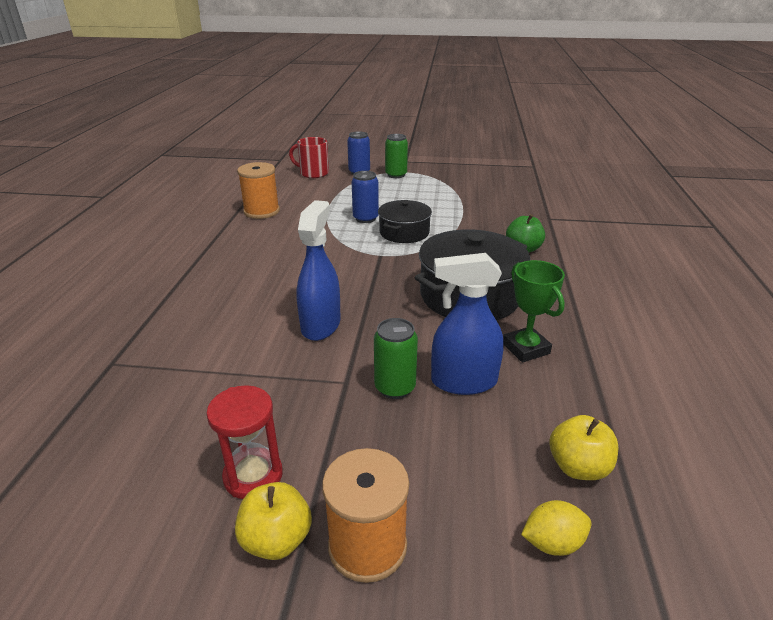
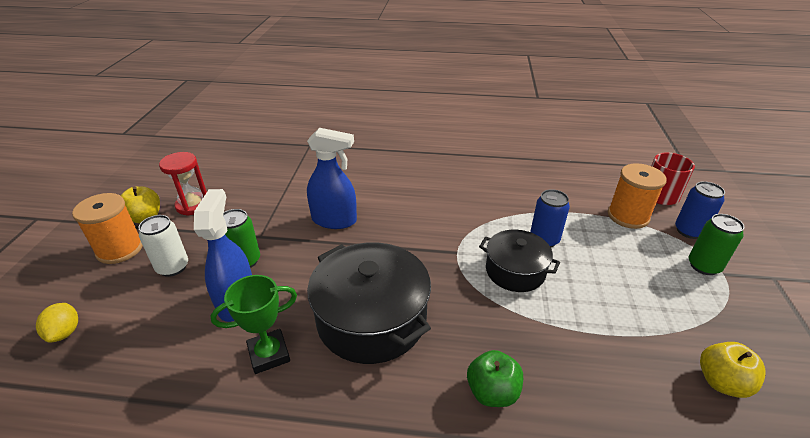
camera: 90 degrees right, 5 degrees up
orange spool [237,162,280,219] -> orange spool moved to [608,163,667,229]
yellow apple [550,415,619,480] -> yellow apple moved to [700,342,766,398]
none -> white can [138,215,188,277]

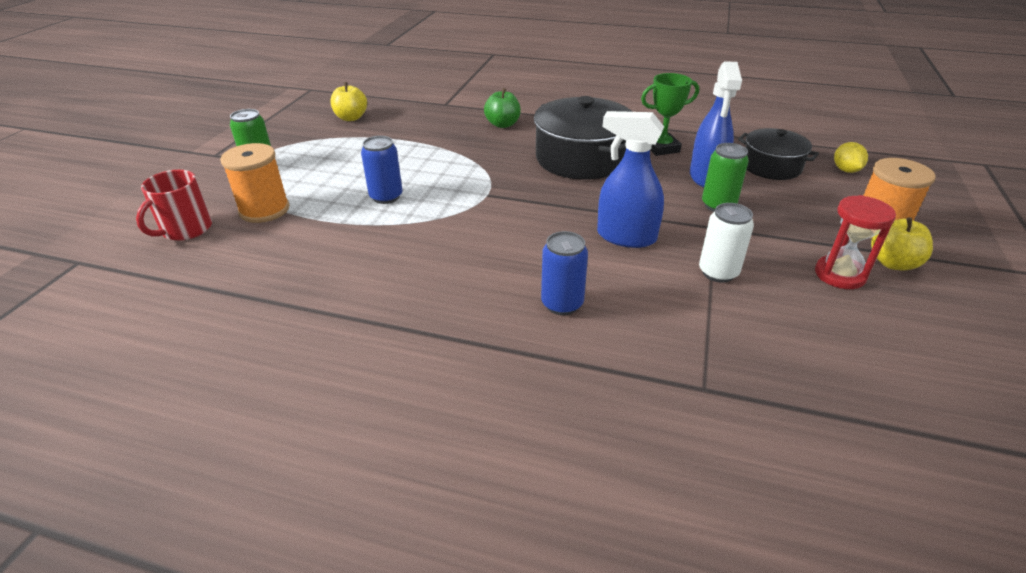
camera: 170 degrees left, 0 degrees up
white can [138,215,188,277] -> white can moved to [699,203,754,283]
black pot [479,230,560,292] -> black pot moved to [738,128,819,180]
blue can [675,181,725,239] -> blue can moved to [541,231,588,315]

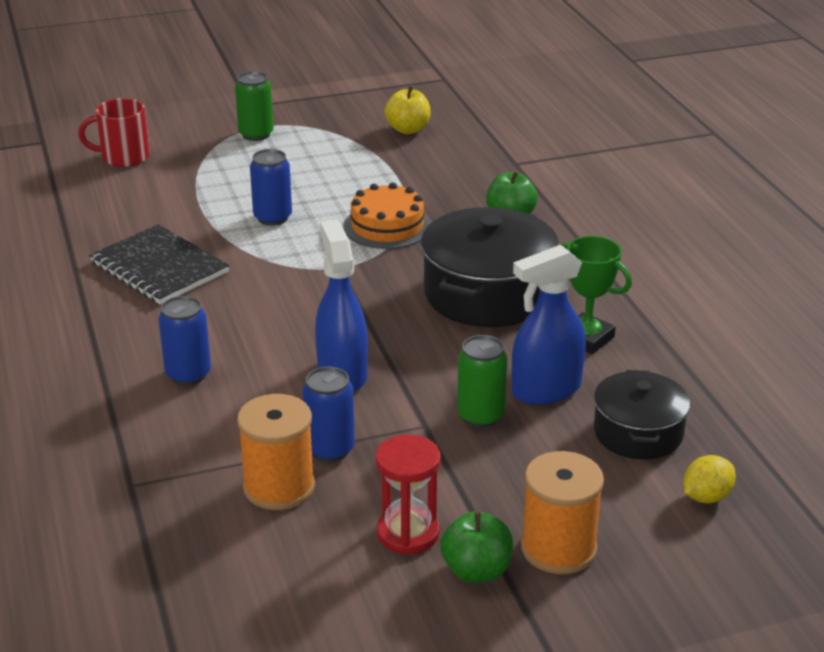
camera: 55 degrees right, 5 degrees down
orange spool [220,143,290,223] -> orange spool moved to [237,394,315,510]
white can [699,203,754,283] -> blue can [302,367,355,462]
yellow apple [871,217,933,270] -> green apple [440,511,513,583]
none -> black notebook [89,224,229,305]
none -> orange cake [344,182,431,249]

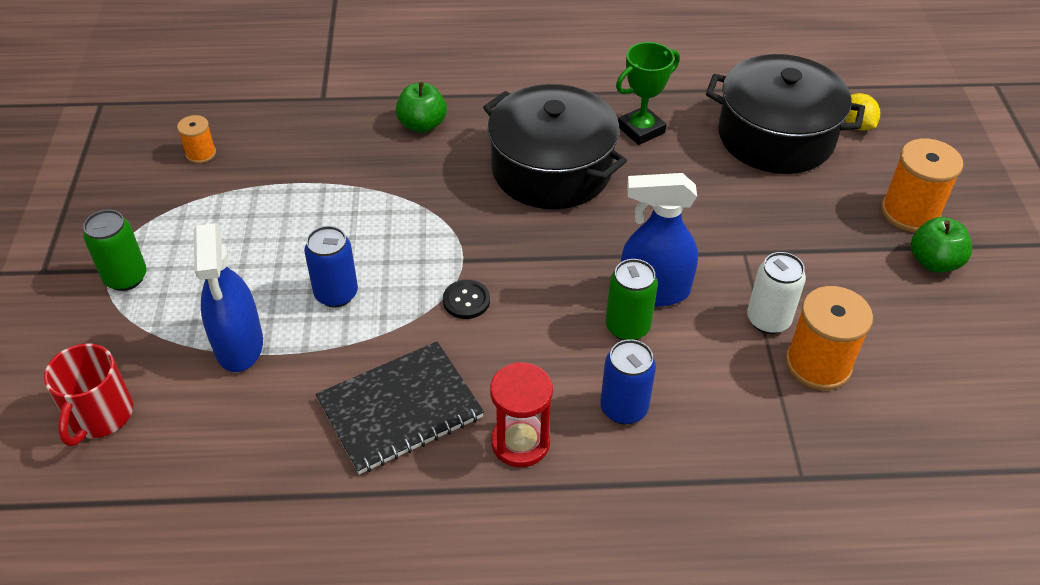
camera: 75 degrees left, 15 degrees up
blue can [302,367,355,462] -> white can [747,252,806,334]
orange cake [344,182,431,249] -> none
red hourglass [375,434,441,555] -> red hourglass moved to [490,362,553,467]
yellow apple [384,86,430,134] -> orange spool [177,115,216,164]
green can [457,335,507,428] -> green can moved to [606,259,658,340]
blue spray bottle [512,245,586,405] -> blue spray bottle moved to [194,223,263,372]
black pot [594,370,690,460] -> black pot [706,54,865,174], size x1.65
none -> black button [443,280,490,319]

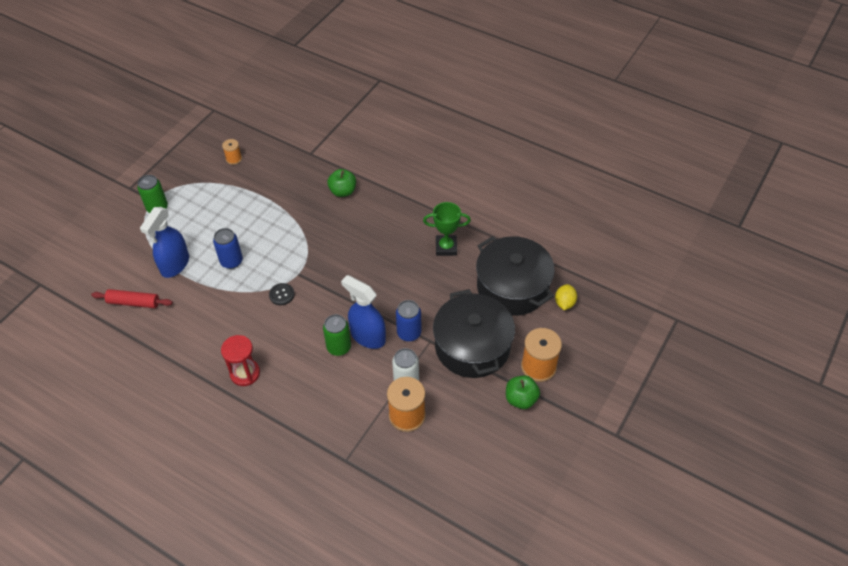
camera: 35 degrees right, 5 degrees up
red mug [44,343,133,446] -> none
black notebook [316,341,484,474] -> none
black pot [483,84,627,209] -> black pot moved to [433,289,515,378]
blue can [600,339,656,424] -> blue can moved to [396,300,422,342]
none -> red rolling pin [91,289,173,308]

